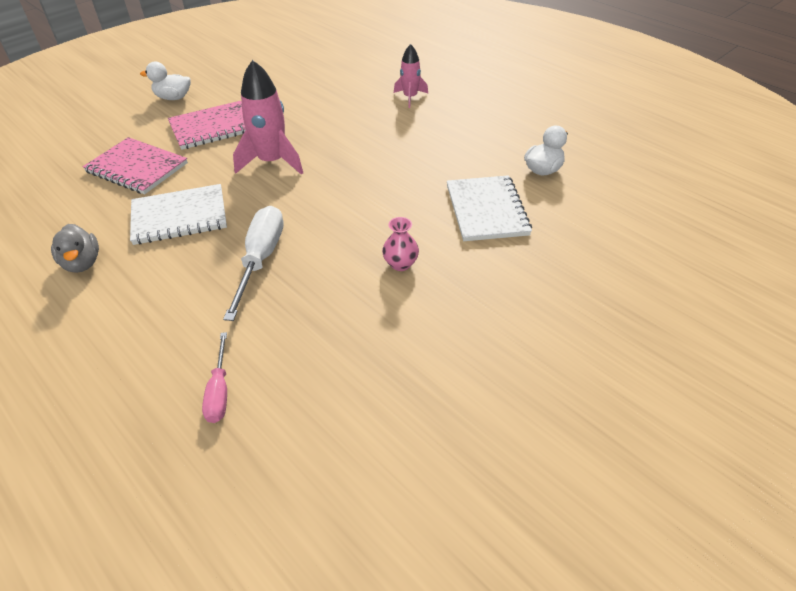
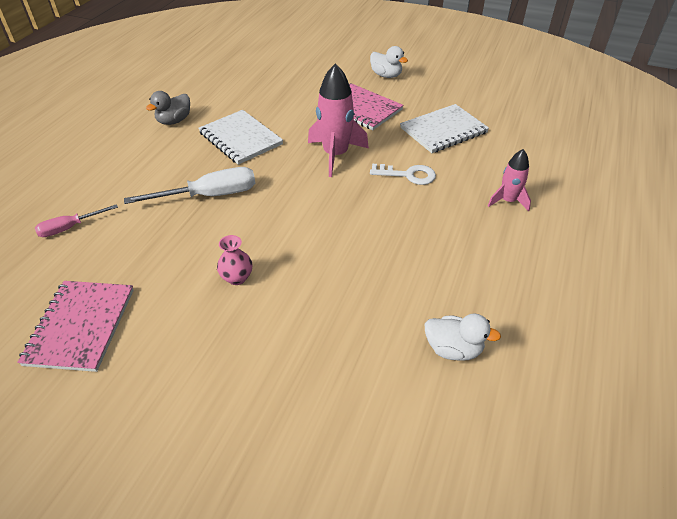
camera: 65 degrees right, 0 degrees up
pink notebook [83,137,188,194] -> pink notebook moved to [17,281,134,372]
white duck [140,61,191,100] -> white duck turned 150 degrees clockwise [370,46,408,78]
white notebook [447,175,532,241] -> white notebook moved to [400,104,489,153]
none -> white key [370,164,436,185]

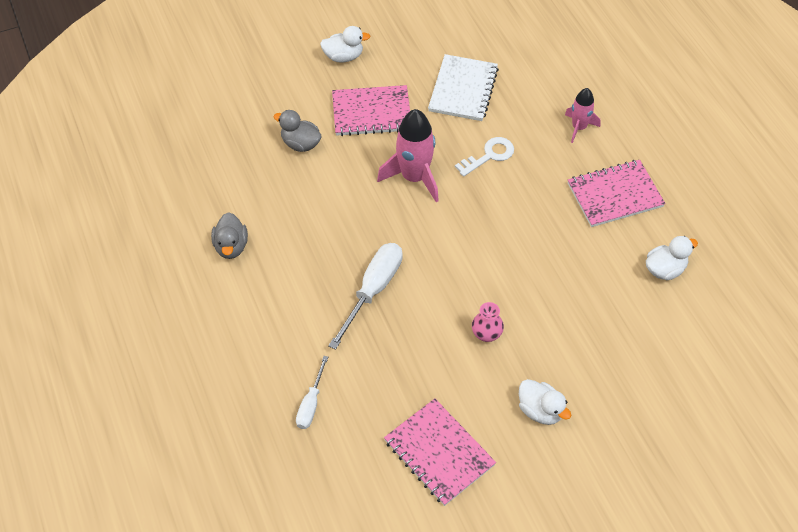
camera: 45 degrees left, 10 degrees up
pink screwdriver [35,204,118,237] -> white screwdriver [296,356,328,429]
white notebook [198,110,283,165] -> none
none -> grey duck [274,110,322,152]
none -> white duck [519,379,571,425]
none -> pink notebook [568,160,665,227]

